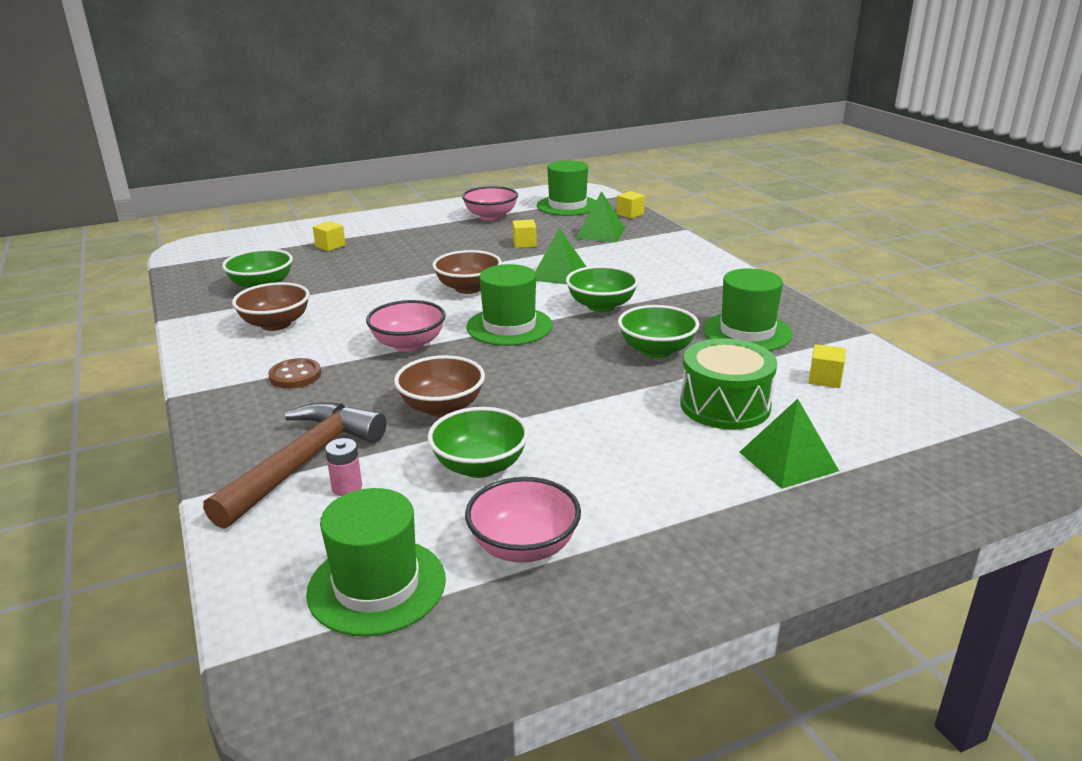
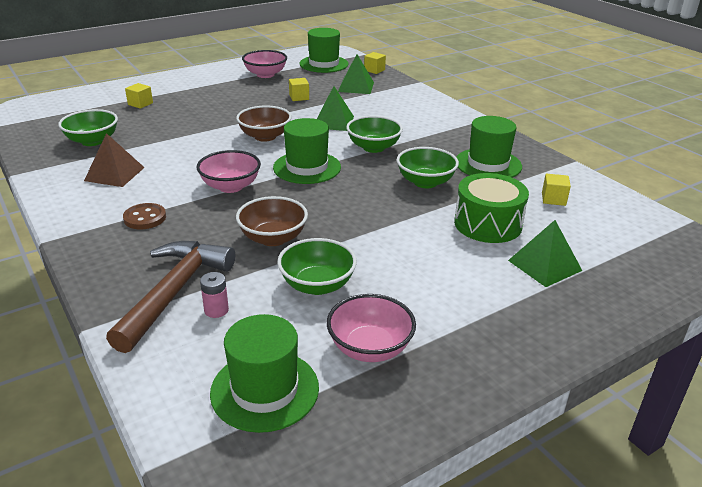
camera: 10 degrees left, 5 degrees up
brown bowl [232,282,310,331] -> brown pyramid [84,133,145,187]

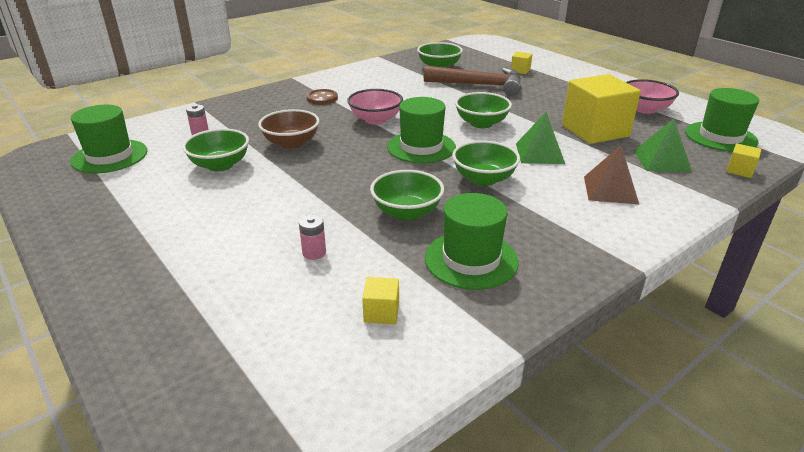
camera: 85 degrees right, 0 degrees up
brown pyramid [84,133,145,187] -> brown pyramid moved to [584,145,639,204]
brown hammer [106,241,235,353] -> brown hammer moved to [424,66,521,96]
brown bowl [236,106,292,142] -> green bowl [455,92,512,128]
yellow cube [289,78,309,101] -> yellow cube [562,74,641,144], size x2.38
pink bowl [327,294,416,362] -> none
green drum [454,173,529,243] -> pink battery [299,215,326,260]
green pyramid [508,220,582,287] -> none

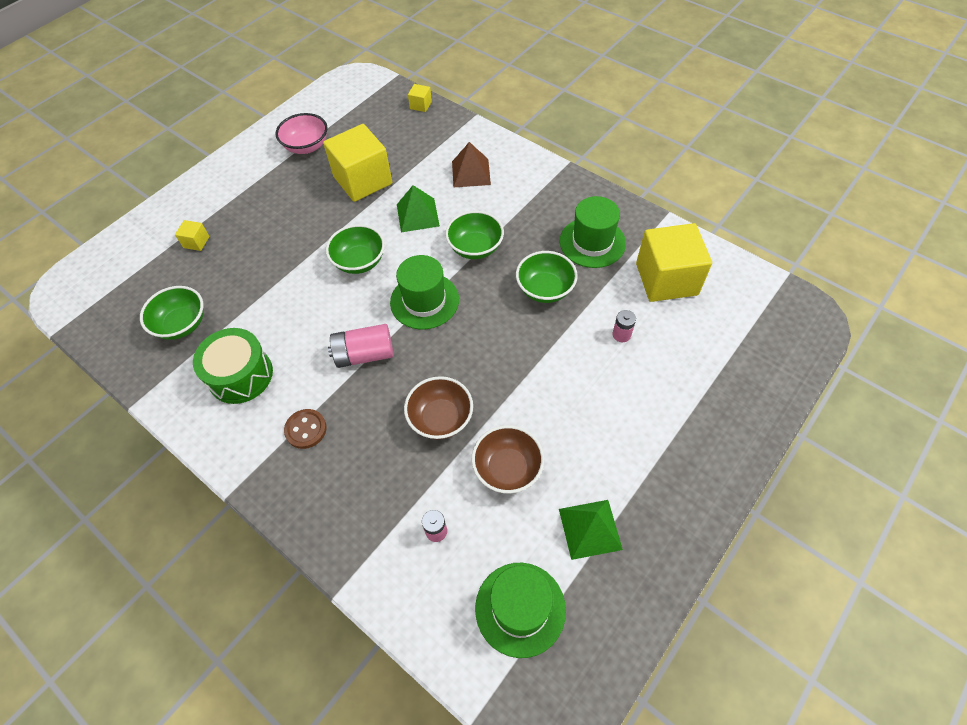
camera: 100 degrees left, 25 degrees up
green bowl [182,128,249,172] -> brown bowl [471,425,544,494]
pink bowl [347,89,403,125] -> pink battery [328,324,393,368]
yellow cube [362,277,399,324] -> yellow cube [636,223,712,302], size x2.38
brown hammer [424,66,521,96] -> none
green pyramid [634,119,692,172] -> green pyramid moved to [559,500,623,560]
green hat [685,88,759,152] -> none
none -> green drum [193,328,273,404]

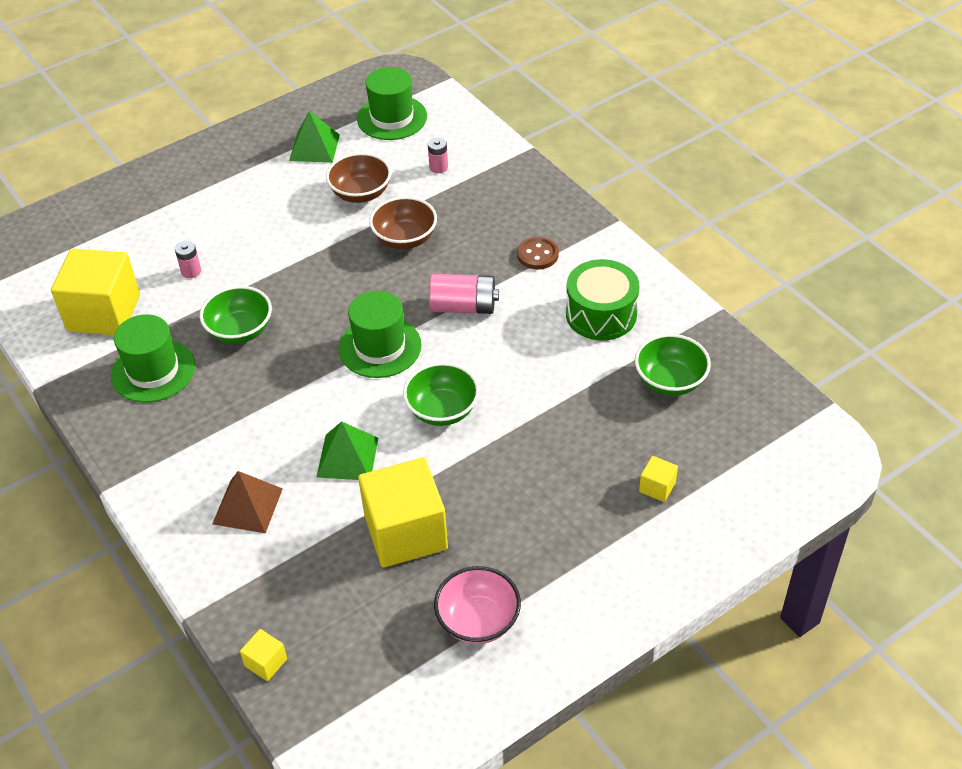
camera: 165 degrees left, 10 degrees down
green bowl [445,211,504,259] -> none

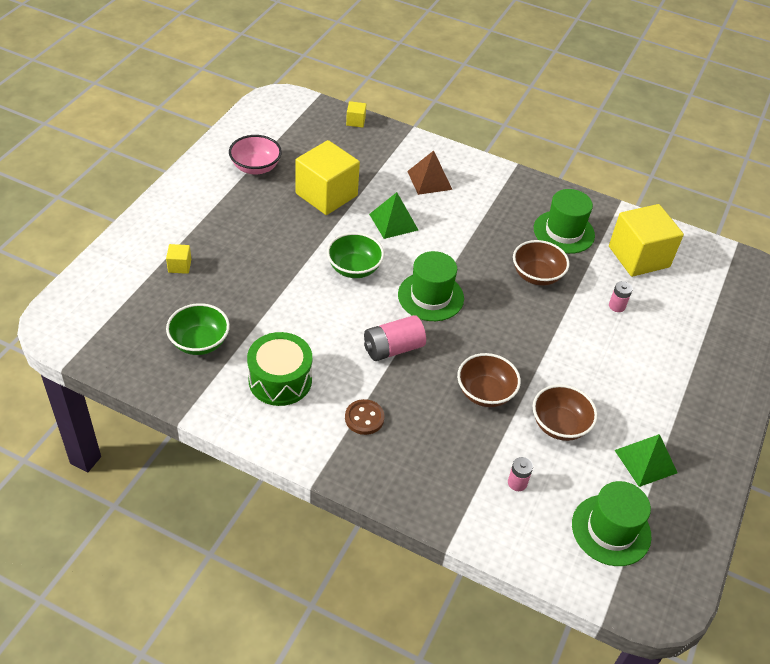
camera: 145 degrees right, 0 degrees up
green bowl [200,286,272,344] -> brown bowl [513,240,570,286]

